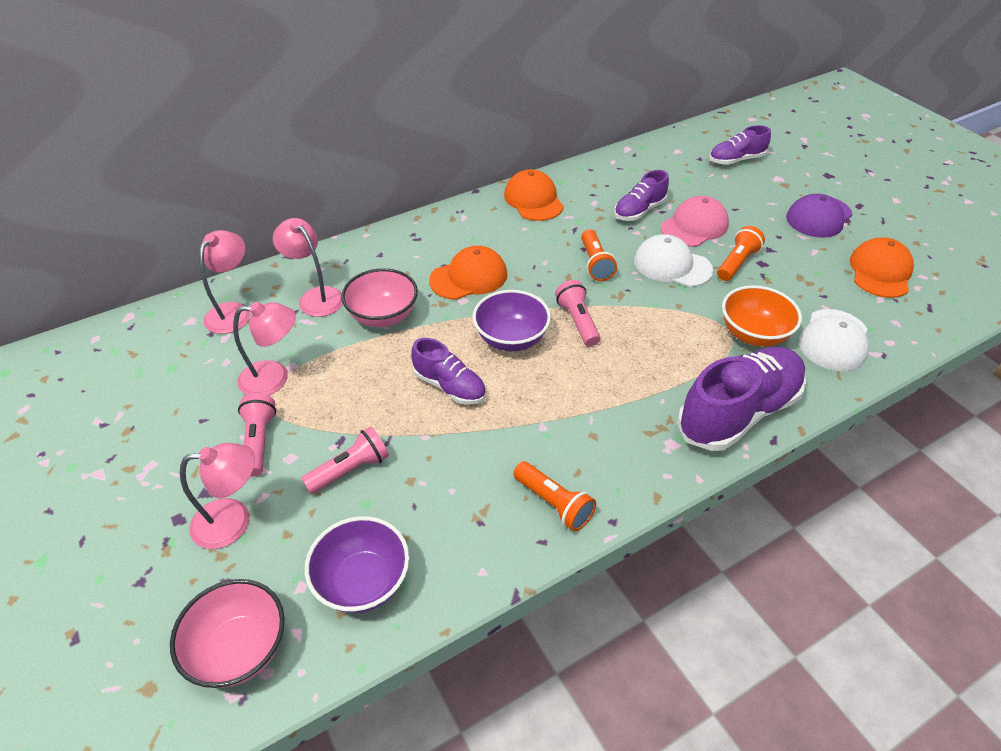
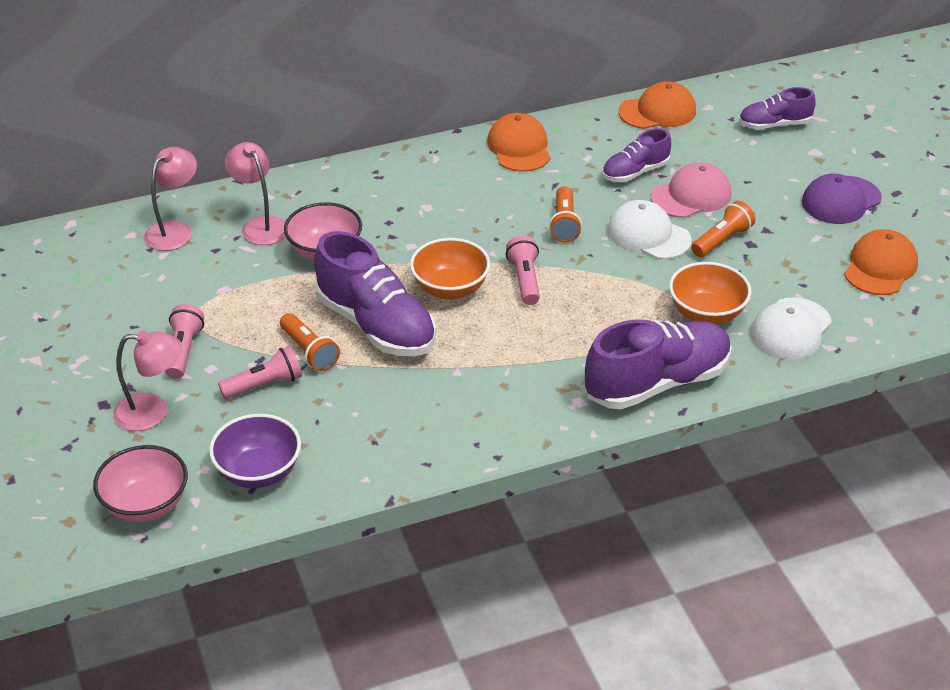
camera: 10 degrees right, 5 degrees down
pink lamp [233,302,296,395] -> none
purple shoe [411,338,486,405] -> purple shoe [314,231,436,356], size x1.79
orange cap [429,246,507,300] -> orange cap moved to [618,81,696,129]
purple bowl [472,290,551,352] -> orange bowl [410,238,490,299]
orange flashlight [513,461,596,532] -> orange flashlight moved to [280,313,340,371]

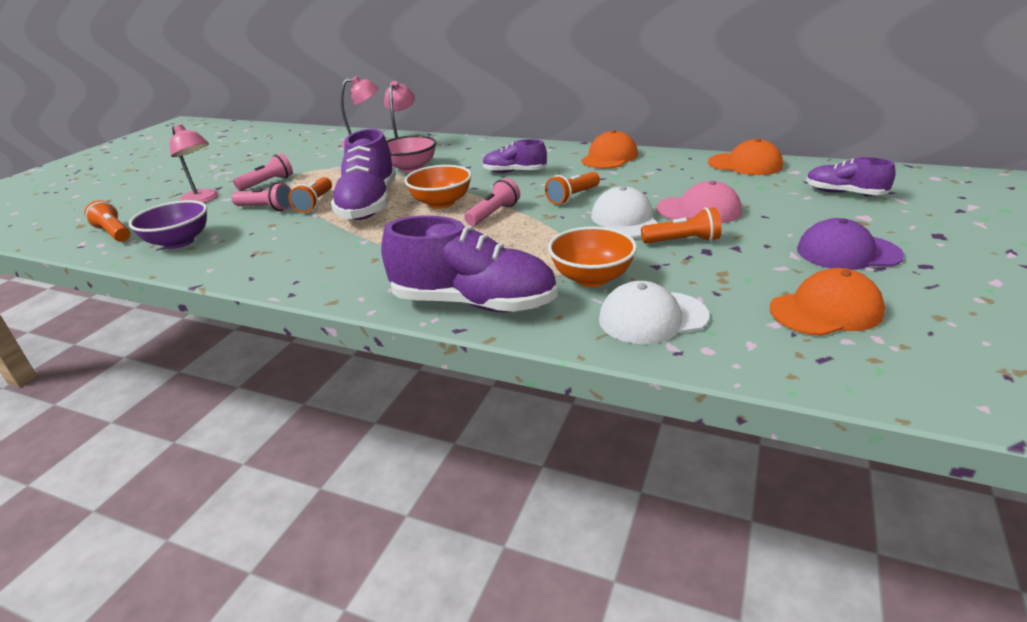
camera: 45 degrees right, 10 degrees down
pink bowl [93,445,188,522] -> orange flashlight [84,200,130,242]
purple shoe [602,128,671,182] -> purple shoe moved to [483,139,547,173]

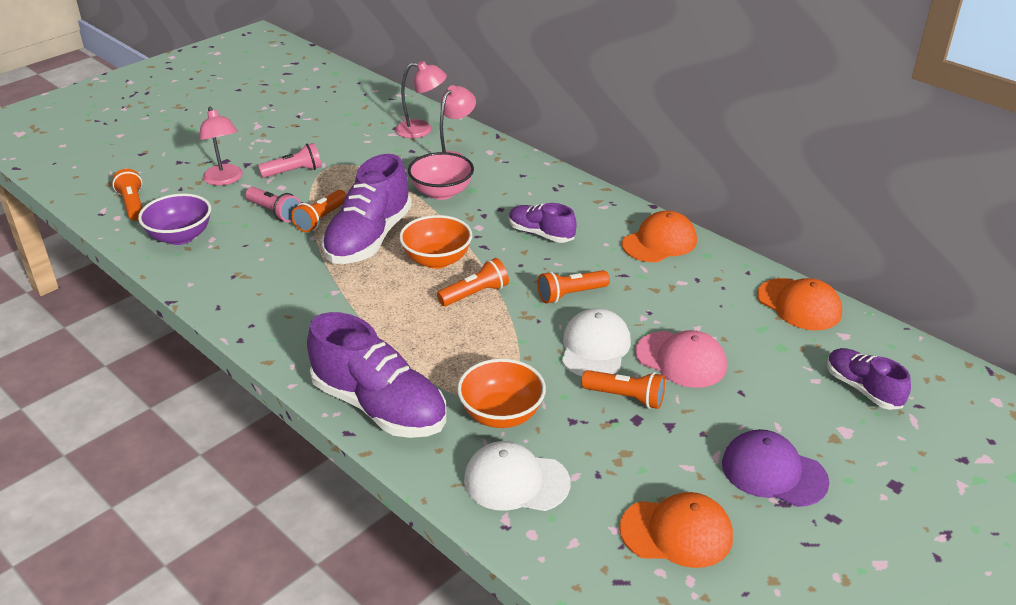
camera: 20 degrees right, 5 degrees up
pink flashlight [464,178,520,226] -> orange flashlight [437,258,509,306]

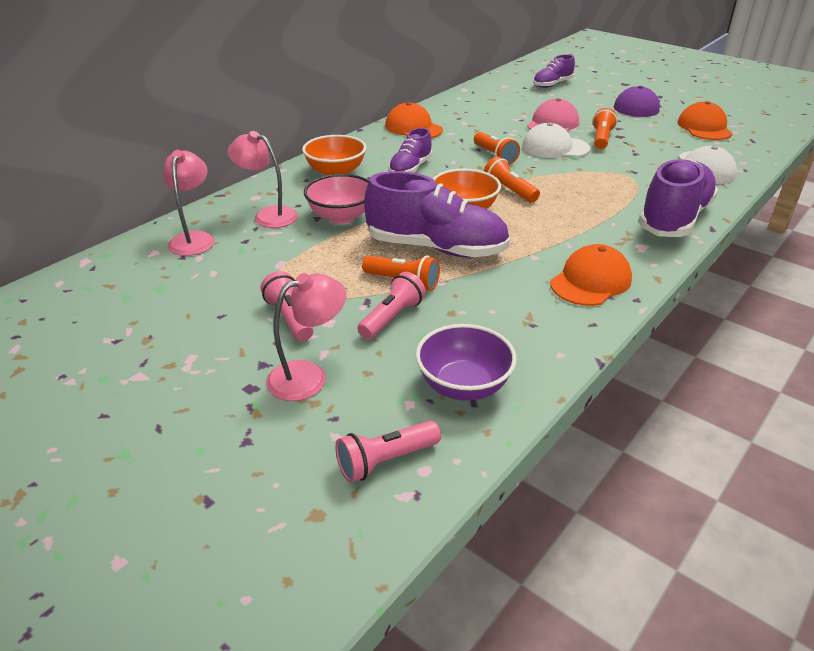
camera: 95 degrees left, 0 degrees up
orange flashlight [113,169,142,221] -> pink flashlight [335,421,441,482]
orange bowl [457,358,546,428] -> orange bowl moved to [302,135,366,176]
orange cap [757,278,842,330] -> orange cap moved to [550,244,632,306]

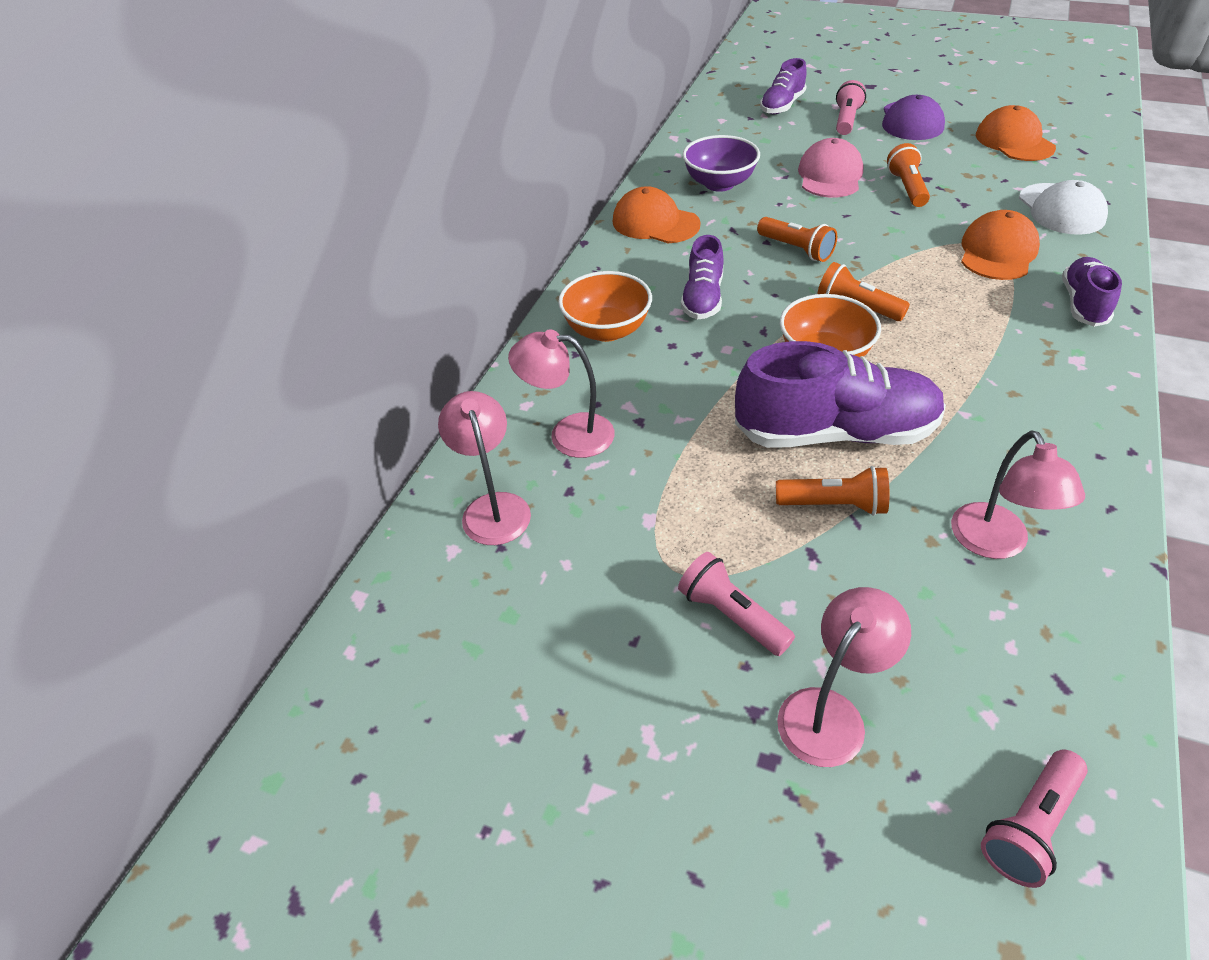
camera: 15 degrees left, 10 degrees up
pink bowl [304,174,369,224] -> none
pink flashlight [358,272,426,339] -> pink flashlight moved to [836,80,866,135]
purple bowl [416,324,517,401] -> purple bowl moved to [683,135,760,192]
white cap [522,123,590,158] -> none
orange cap [550,244,632,306] -> orange cap moved to [961,210,1040,280]
purple shoe [638,158,718,237] -> purple shoe [1062,257,1122,327], size x0.56
none -> pink lamp [951,430,1085,559]

